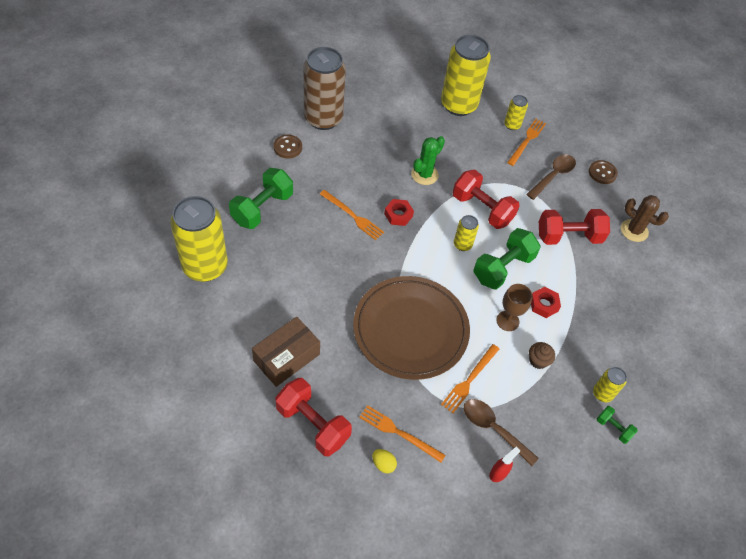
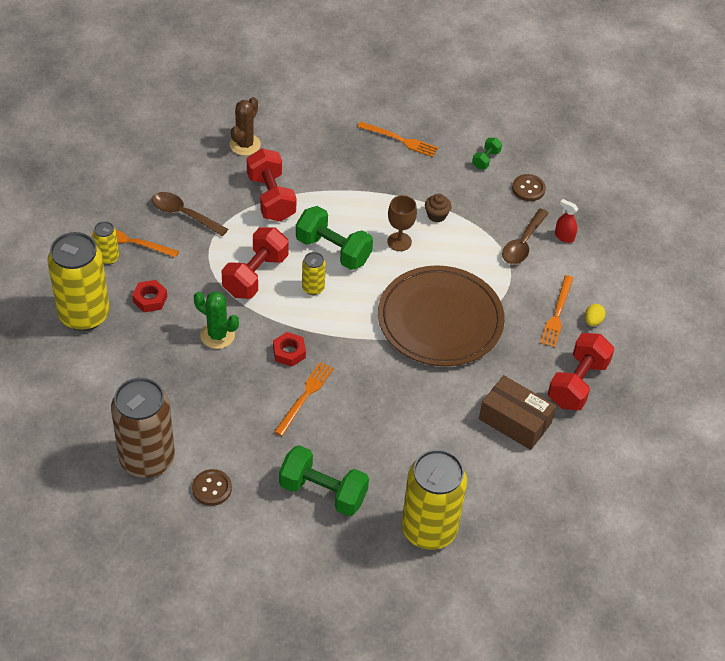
camera: 100 degrees left, 5 degrees down
orange fork [441,344,499,413] -> orange fork moved to [357,121,438,157]
red nut [531,287,561,318] -> red nut moved to [132,280,167,312]
brown button [589,160,618,184] -> brown button moved to [512,174,546,201]
yellow can [593,367,627,402] -> none

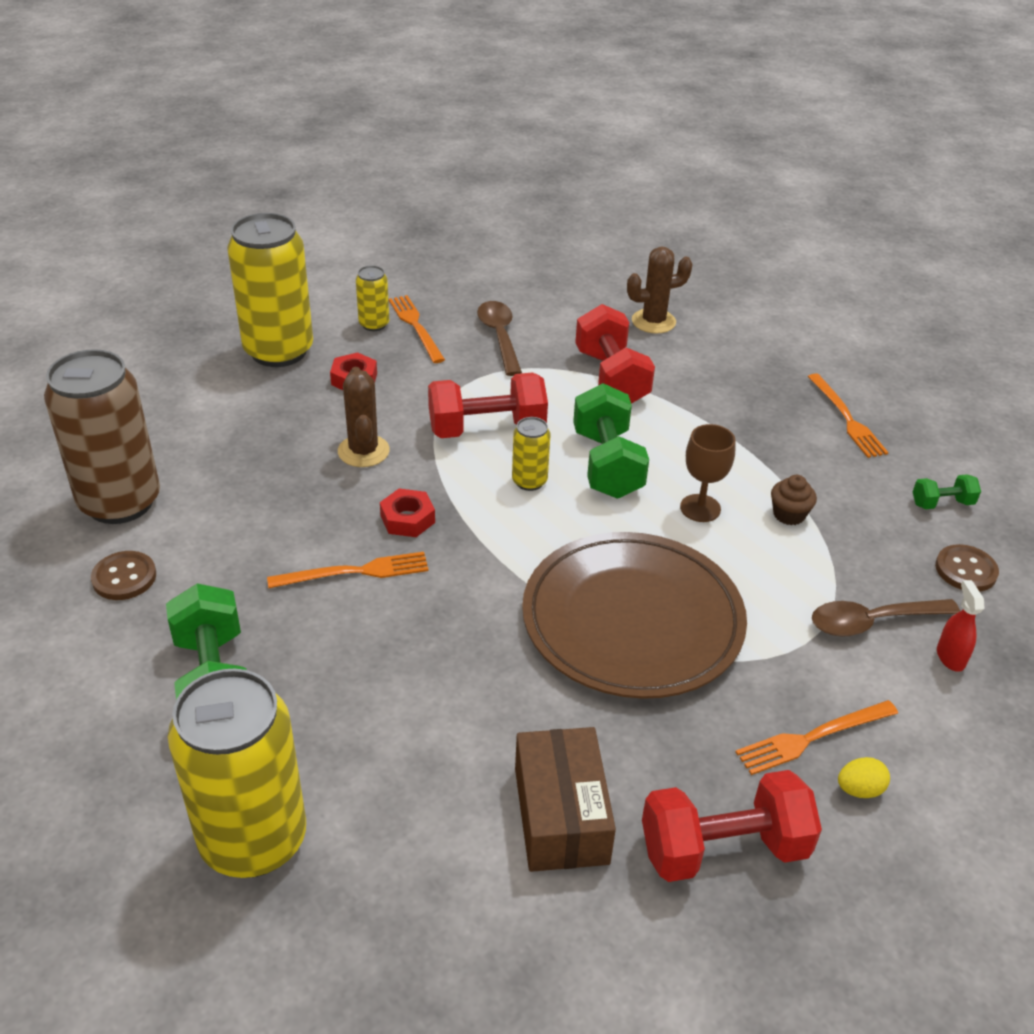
camera: 50 degrees right, 10 degrees down
green cactus [194,291,239,349] -> brown cactus [338,367,390,467]
red dumbbell [247,148,296,222] -> red dumbbell turned 45 degrees counterclockwise [575,304,655,404]

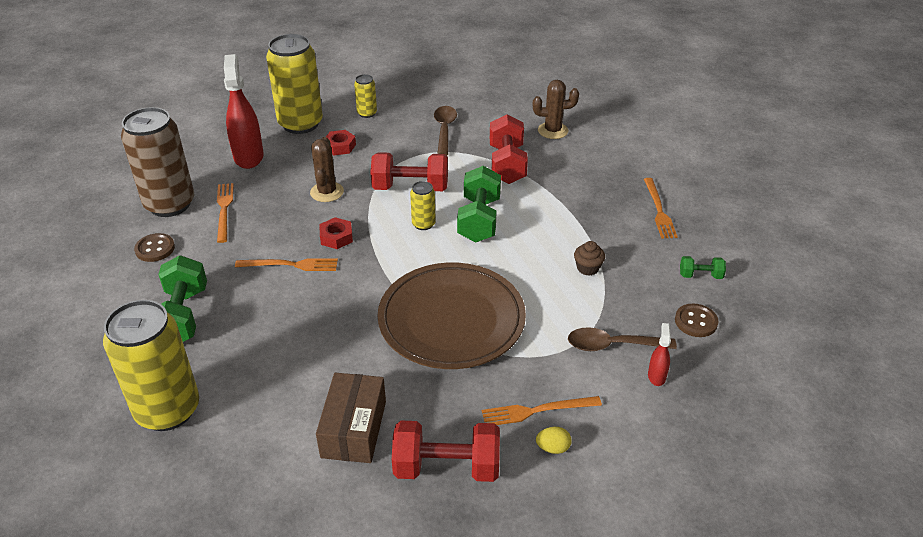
camera: 15 degrees right, 0 degrees up
orange fork [389,295,445,363] -> orange fork moved to [217,183,234,243]
brown goblet [680,424,735,522] -> none
none -> red spray bottle [224,54,264,169]

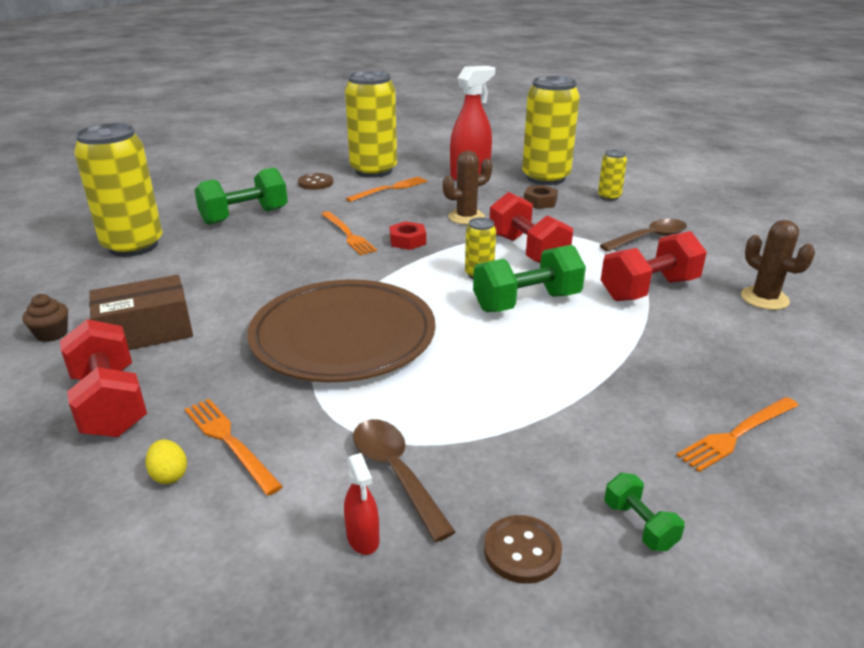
camera: 60 degrees right, 10 degrees down
brown can [121,107,194,217] -> yellow can [345,71,397,178]
red nut [326,130,356,155] -> brown nut [524,185,558,209]
brown cupcake [574,241,605,276] -> brown cupcake moved to [22,294,68,342]
red spray bottle [648,323,671,386] -> red spray bottle turned 90 degrees clockwise [344,453,380,555]

